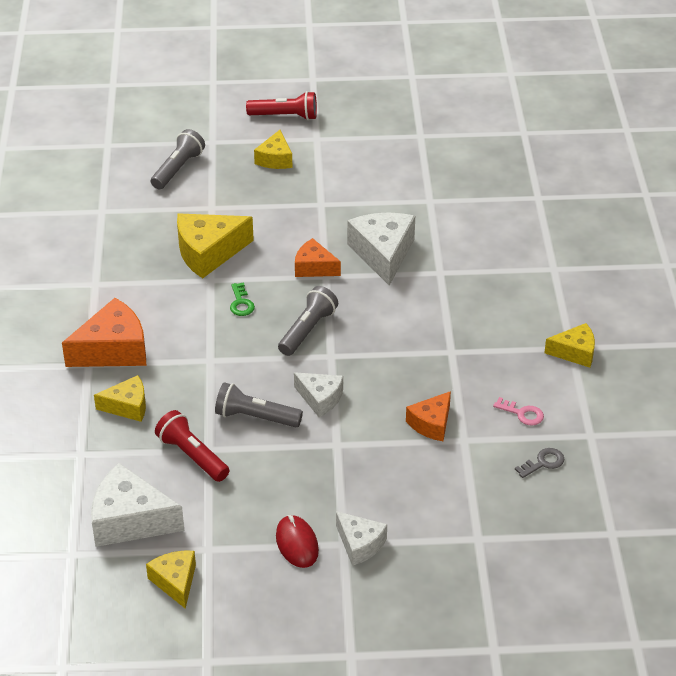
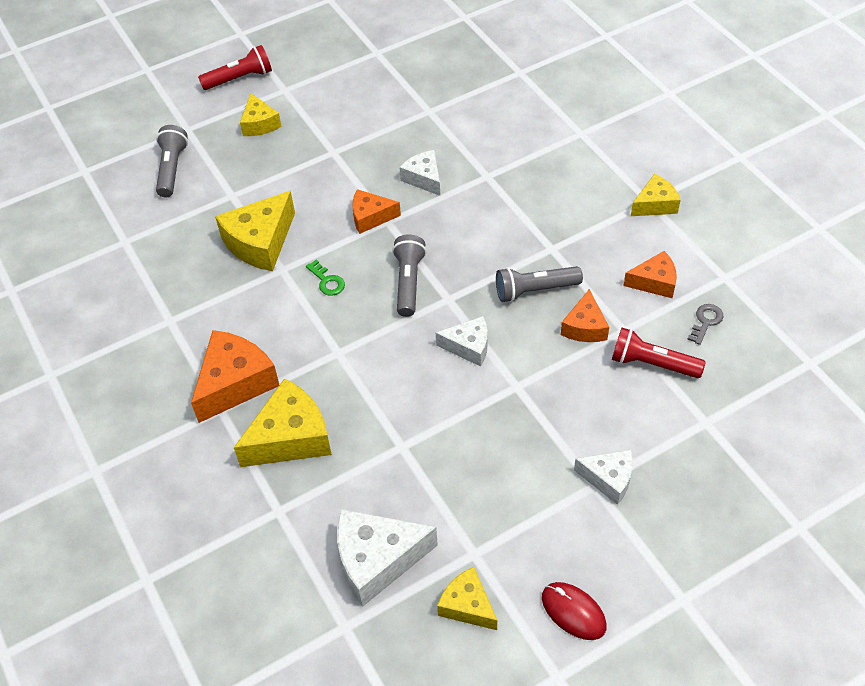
camera: 25 degrees left, 10 degrees up
yellow cheese [94,375,146,422] -> yellow cheese [234,378,332,467], size x1.66
red flashlight [155,410,230,482] -> red flashlight moved to [612,328,706,378]
grey flashlight [215,382,303,427] -> grey flashlight moved to [496,266,583,302]
red mouse [276,515,319,568] -> red mouse moved to [542,582,607,640]
white cheese [347,212,415,286] -> white cheese [399,150,440,196], size x0.60
pink key [493,397,544,425] -> orange cheese [624,251,677,298]

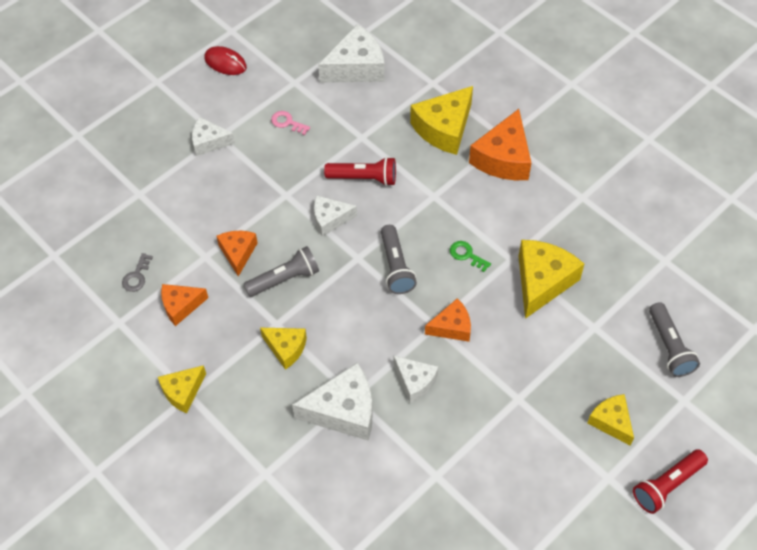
camera: 165 degrees right, 5 degrees up
yellow cheese [437,567,497,630] -> yellow cheese moved to [260,328,307,370]
red flashlight [612,328,706,378] -> red flashlight moved to [324,157,396,186]
none -> pink key [271,111,310,135]
none -> white cheese [292,363,373,441]

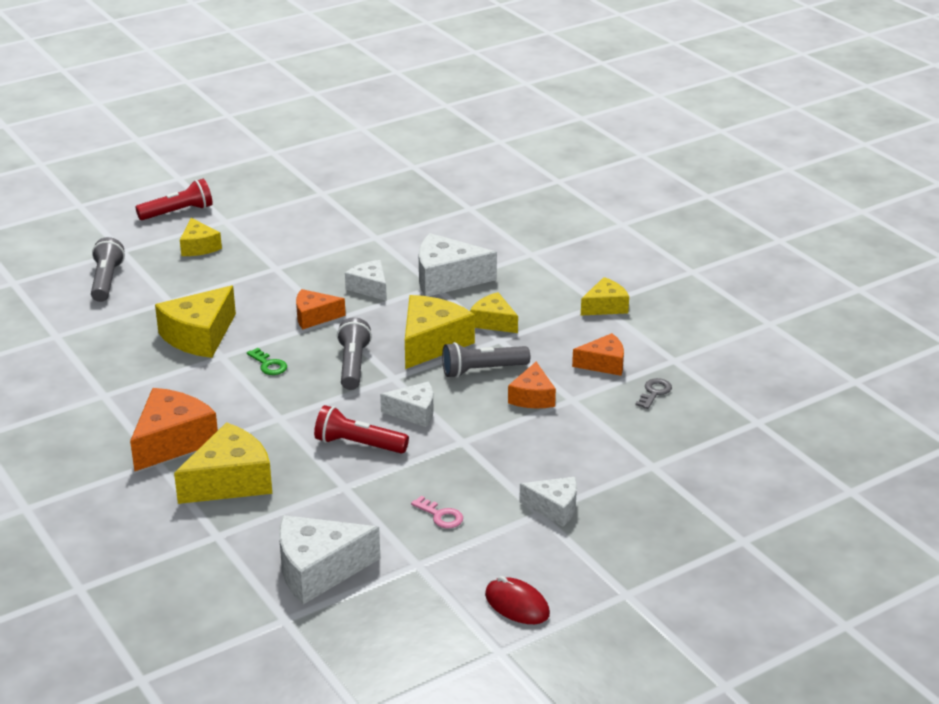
camera: 170 degrees left, 25 degrees down
none -> yellow cheese [405,295,475,369]

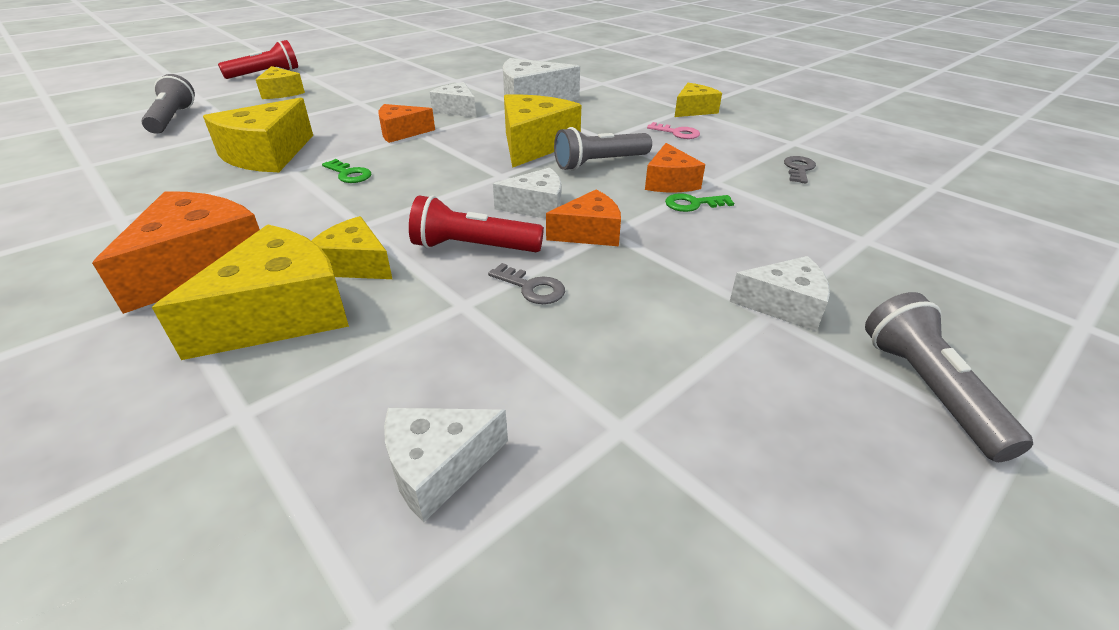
camera: 10 degrees left, 5 degrees up
white cheese [279,515,380,604] -> white cheese [384,408,508,522], size x0.60
grey flashlight [337,317,372,390] -> grey flashlight moved to [865,292,1033,462]
pink key [411,496,463,528] -> pink key moved to [647,122,700,139]
yellow cheese [470,292,518,333] -> yellow cheese moved to [311,216,392,279]
red mouse [485,576,550,624] -> none
orange cheese [572,333,624,376] -> orange cheese moved to [546,190,621,246]
none -> grey key [488,263,565,304]
none -> green key [665,193,734,212]

